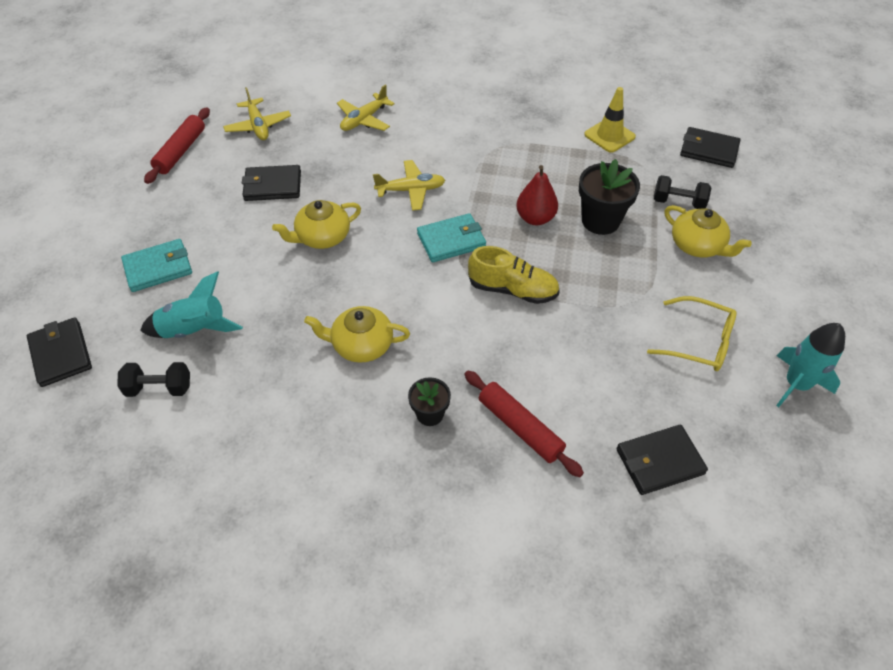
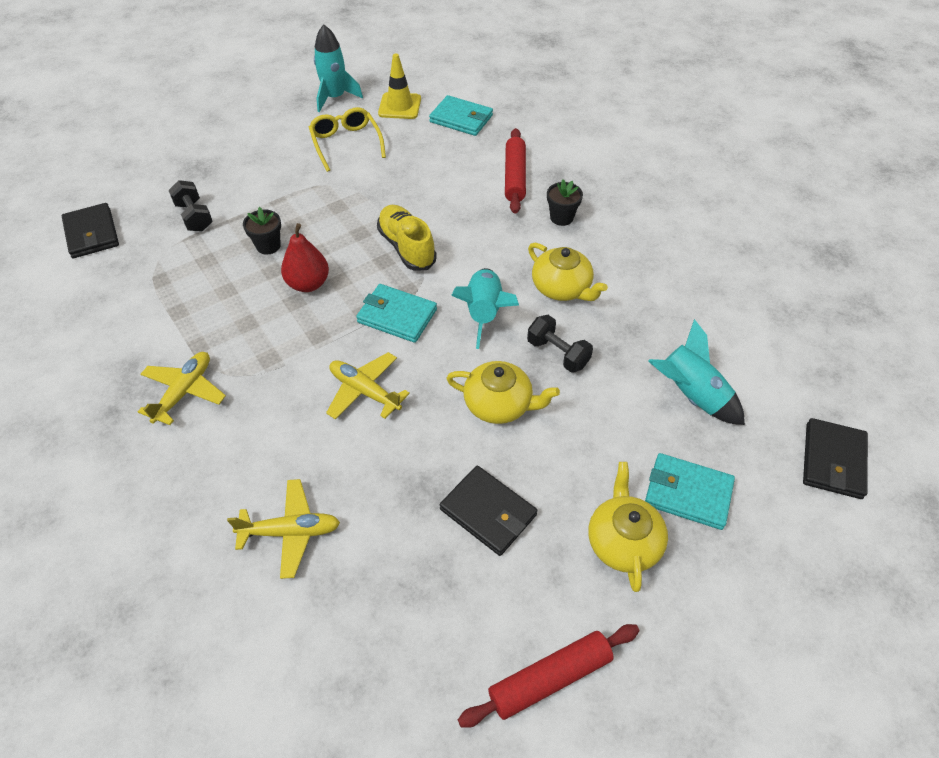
camera: 135 degrees left, 0 degrees up
black dumbbell [117,362,190,397] -> black dumbbell moved to [527,315,593,373]
yellow plane [223,87,291,140] -> yellow plane moved to [138,352,226,425]
black flower pot [579,159,640,235] -> black flower pot [243,207,281,255], size x0.59
yellow traffic cone [584,87,636,153] -> yellow traffic cone moved to [378,53,421,119]
black wallet [616,425,708,495] -> turquoise wallet [429,95,493,136]
yellow teapot [664,205,752,257] -> yellow teapot moved to [589,462,668,592]
none -> turquoise rocket [451,268,519,349]

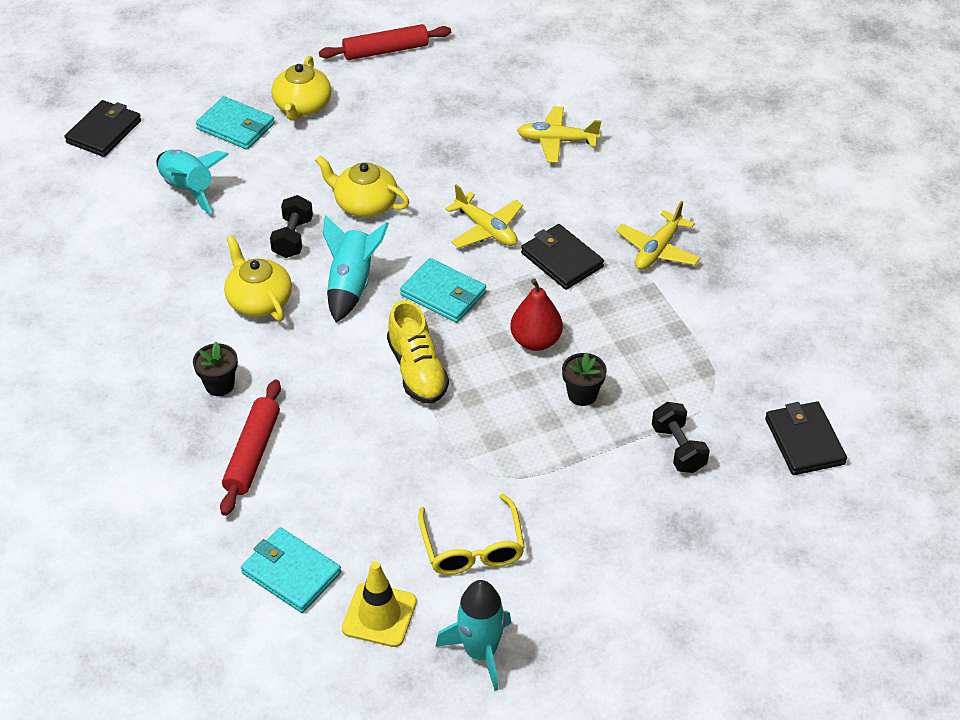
camera: 170 degrees left, 5 degrees down
black wallet [440,466,537,556] -> black wallet moved to [521,224,604,290]
black dumbbell [527,315,593,373] -> black dumbbell turned 45 degrees clockwise [270,195,313,258]

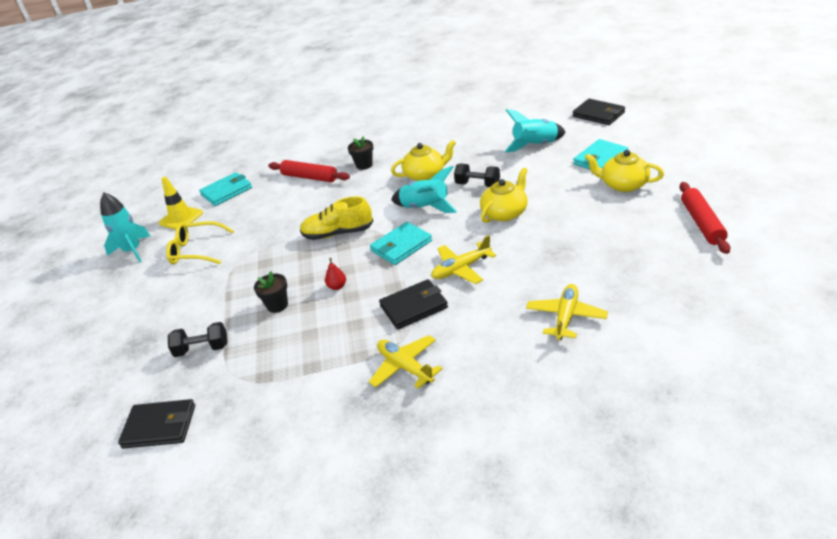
camera: 110 degrees right, 10 degrees down
red pear [510,278,563,351] -> red pear [325,258,346,290], size x0.54

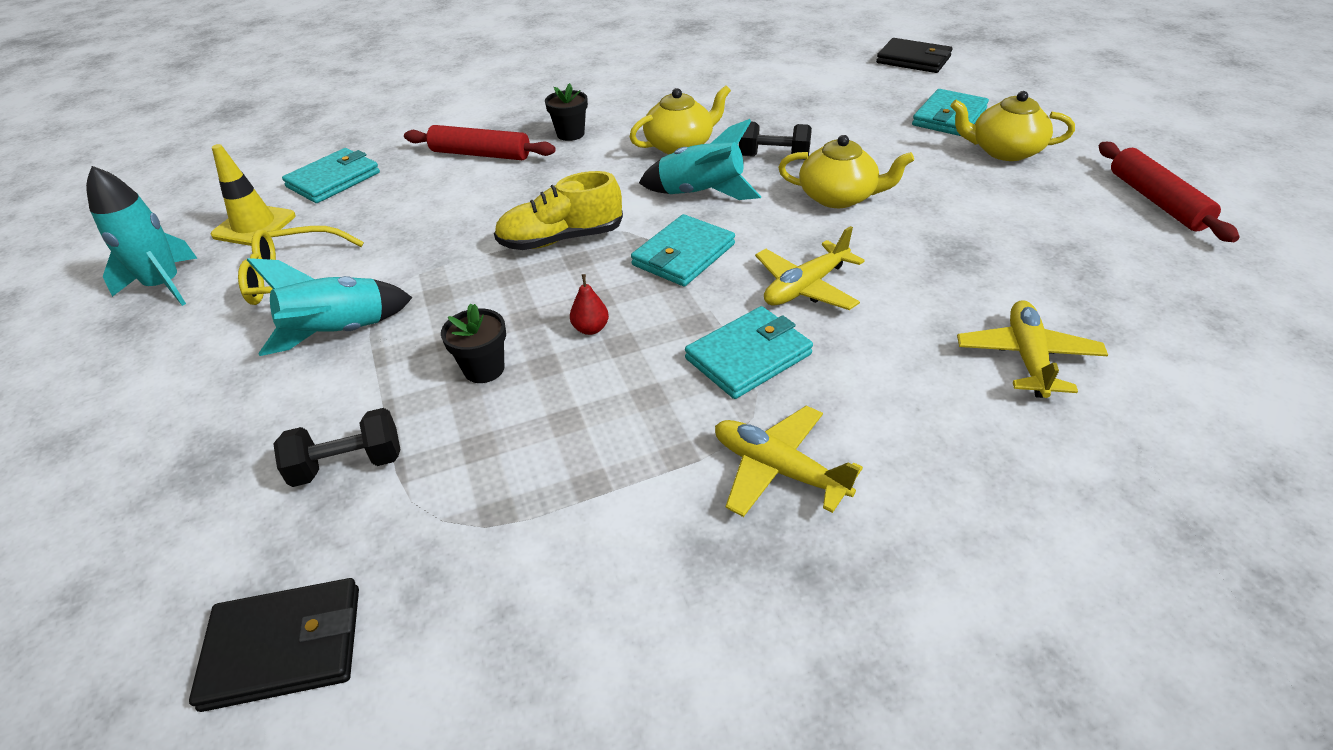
camera: 15 degrees left, 5 degrees up
black wallet [379,279,448,329] -> turquoise wallet [685,306,813,399]
yellow teapot [480,168,527,223] -> yellow teapot turned 75 degrees clockwise [778,135,914,208]
turquoise rocket [505,109,566,153] -> turquoise rocket moved to [247,258,413,356]

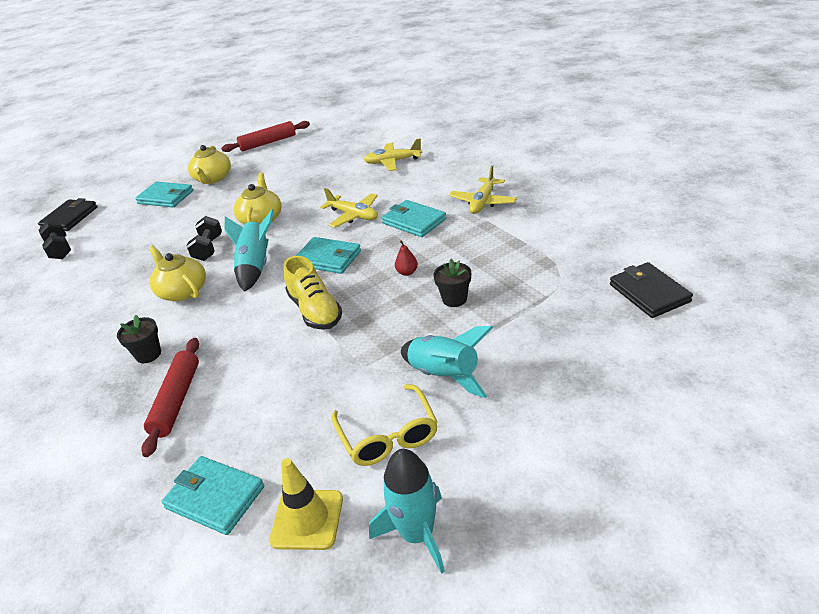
camera: 100 degrees left, 5 degrees down
black dumbbell [273,408,400,487] -> black dumbbell moved to [39,221,71,259]

